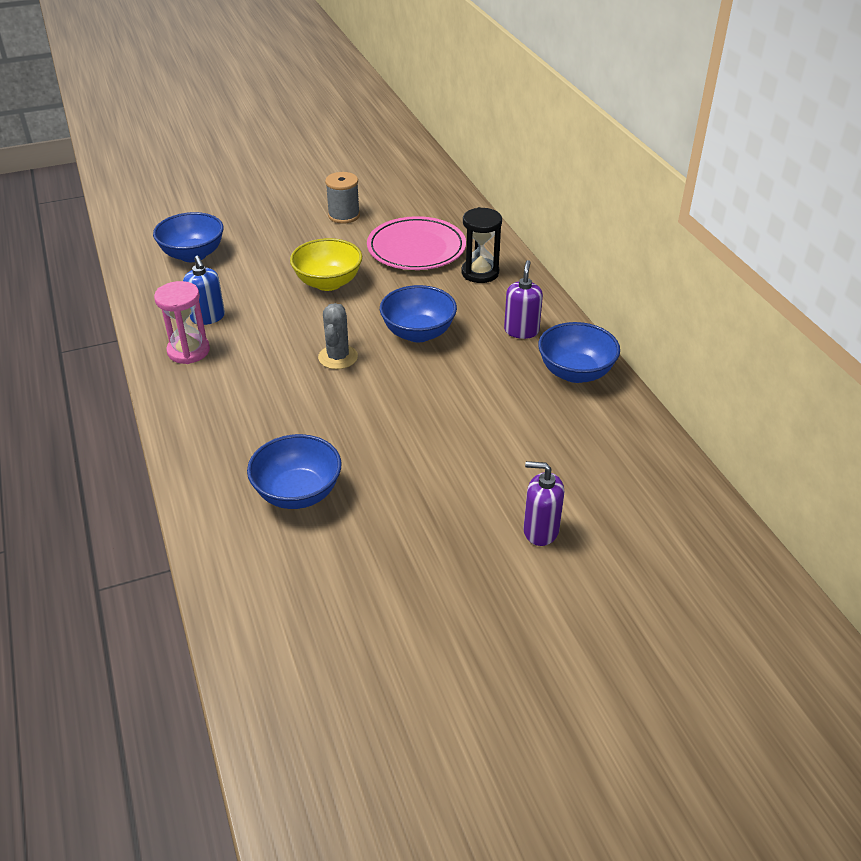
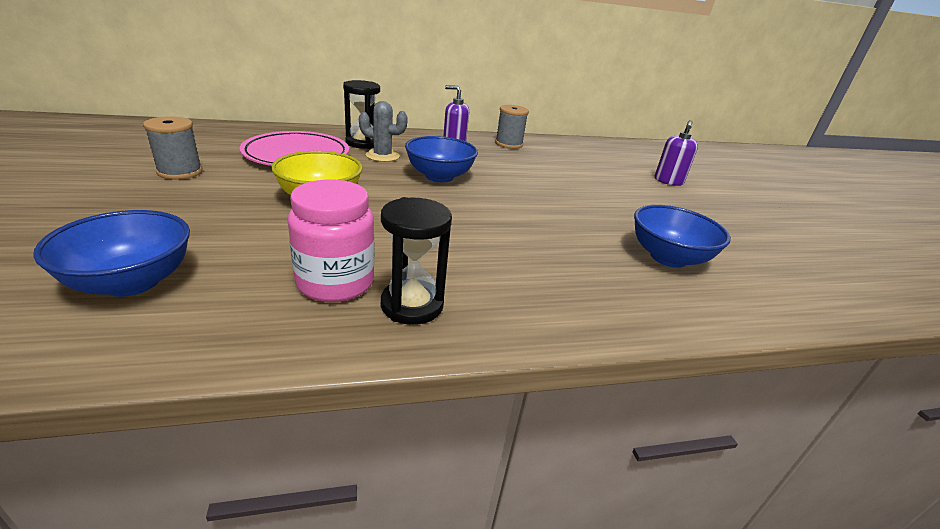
camera: 85 degrees left, 10 degrees down
pink hourglass [154,281,210,364] -> black hourglass [381,197,452,325]
blue soap dispenser [183,256,225,325] -> pink jar [288,180,374,302]
grey cactus [318,303,358,369] -> grey cactus moved to [359,101,408,162]
blue bowl [538,322,620,383] -> grey spool [495,105,529,149]

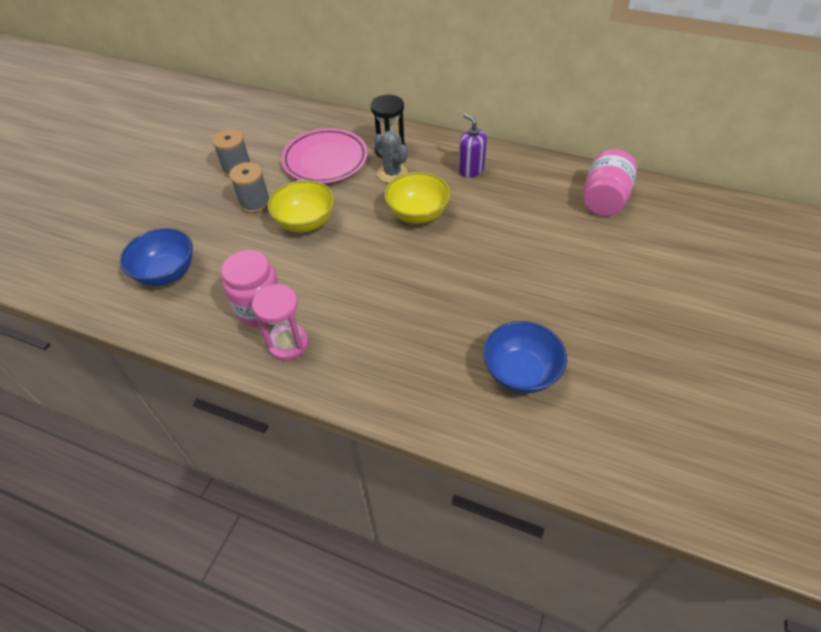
camera: 40 degrees right, 20 degrees up
black hourglass [381,197,452,325] -> pink hourglass [252,284,309,361]
blue bowl [405,136,478,182] -> yellow bowl [384,172,451,224]
grey spool [495,105,529,149] -> grey spool moved to [229,162,270,213]
purple soap dispenser [655,120,698,186] -> none
none -> pink jar [584,149,637,216]

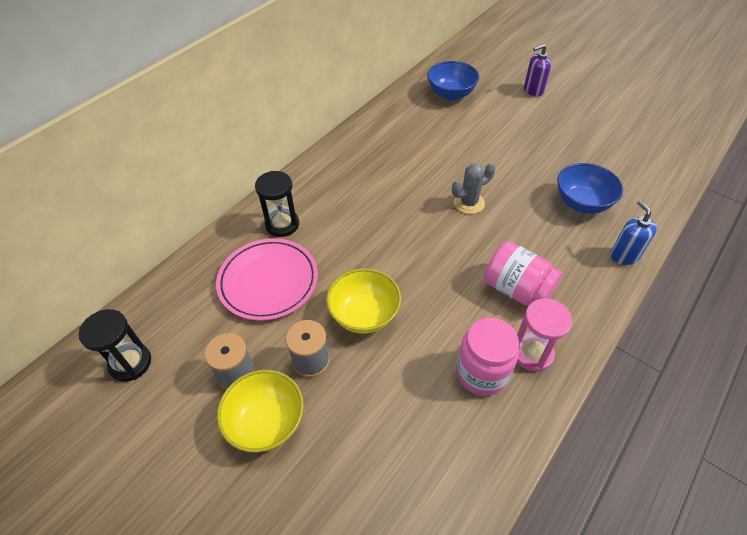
camera: 75 degrees left, 0 degrees up
blue bowl [120,228,193,286] -> blue bowl moved to [427,61,479,100]
grey cactus [374,130,408,183] -> grey cactus moved to [452,163,495,214]
yellow bowl [384,172,451,224] -> yellow bowl moved to [217,370,304,452]
purple soap dispenser [458,114,487,177] -> purple soap dispenser moved to [524,44,552,96]
pink jar [584,149,637,216] -> pink jar moved to [484,241,562,305]
none -> black hourglass [79,309,151,382]
none -> blue soap dispenser [610,200,657,265]

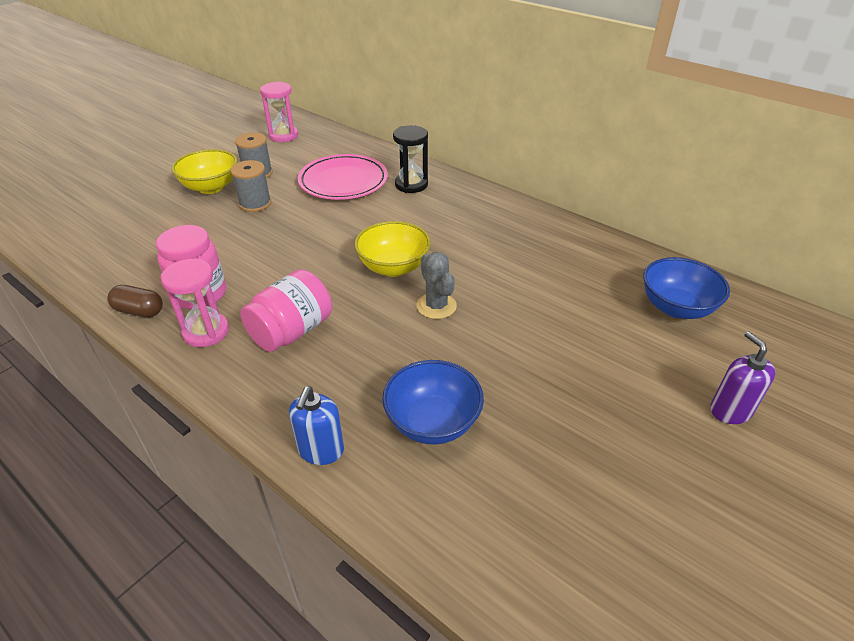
camera: 90 degrees right, 10 degrees down
black hourglass [79,309,151,382] -> pink hourglass [260,82,298,142]
yellow bowl [326,268,401,334] -> yellow bowl moved to [354,221,431,277]
blue soap dispenser [610,200,657,265] -> blue soap dispenser turned 120 degrees clockwise [289,387,344,465]
none -> brown capsule [108,285,163,317]

